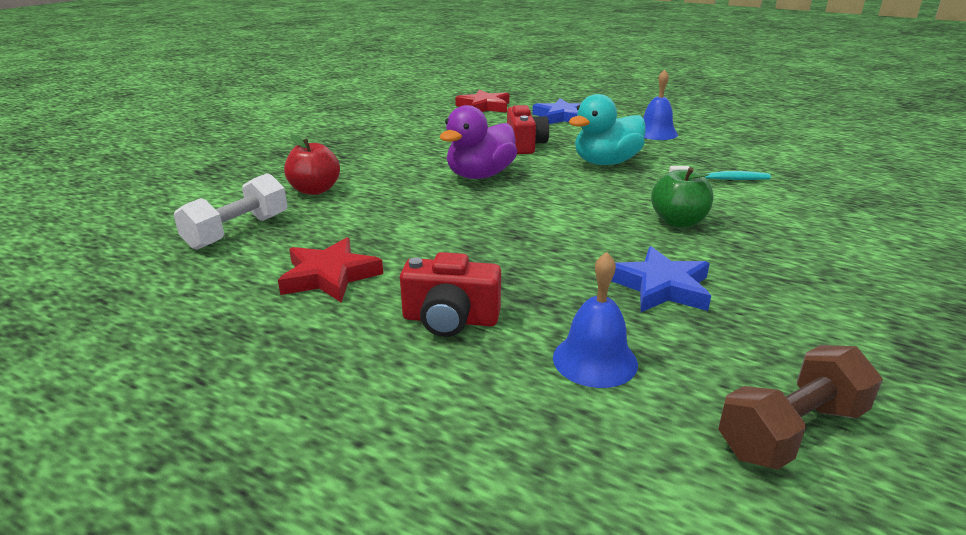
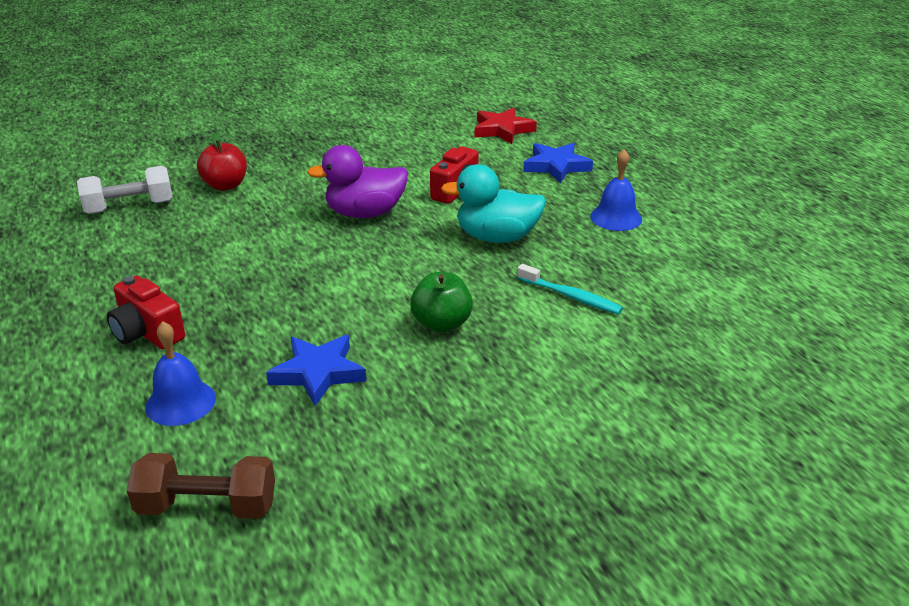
camera: 35 degrees right, 5 degrees up
red star [278,237,383,303] -> none

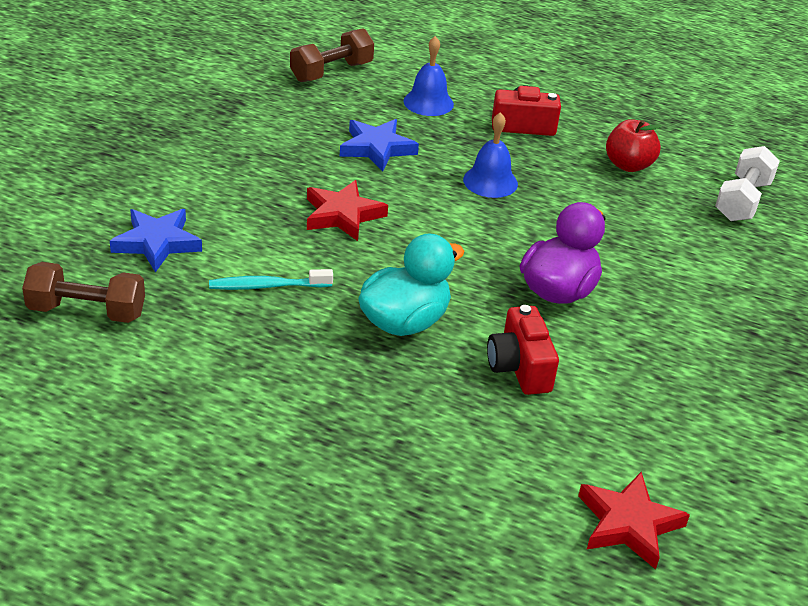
camera: 135 degrees right, 5 degrees up
red apple [197,133,247,191] -> red apple moved to [606,119,662,172]
green apple [410,272,473,333] -> red star [307,180,388,241]
blue star [523,143,593,183] -> blue star moved to [110,209,202,272]
blue bell [590,149,642,231] -> blue bell moved to [463,112,518,198]
none -> brown dumbbell [22,262,145,323]

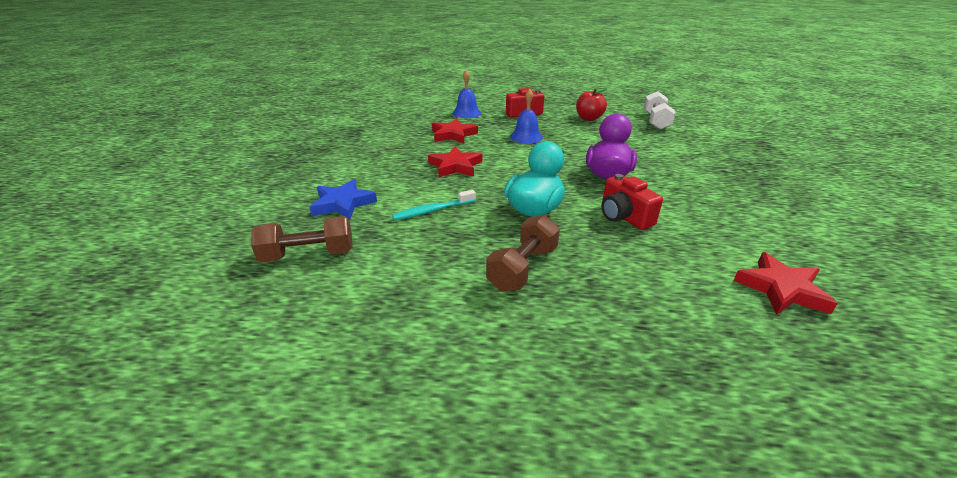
camera: 15 degrees left, 5 degrees down
brown dumbbell [290,28,374,82] -> brown dumbbell moved to [486,215,560,291]
blue star [340,119,419,171] -> red star [432,118,478,143]

